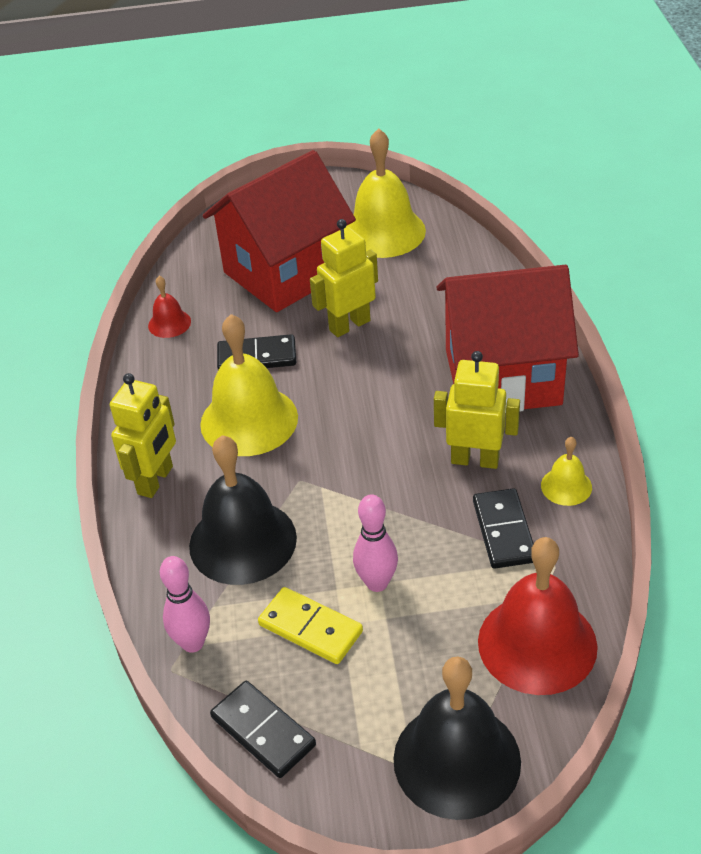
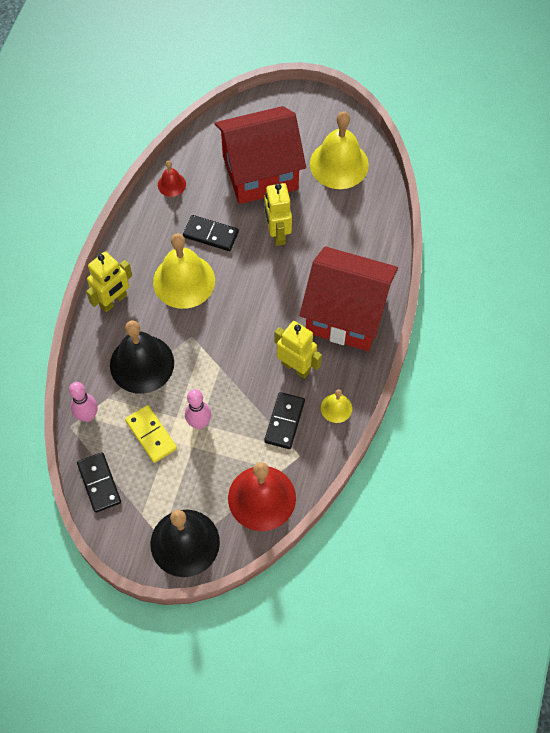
camera: 20 degrees right, 20 degrees up
yellow robot [310,219,378,337] -> yellow robot turned 90 degrees counterclockwise [264,183,292,246]

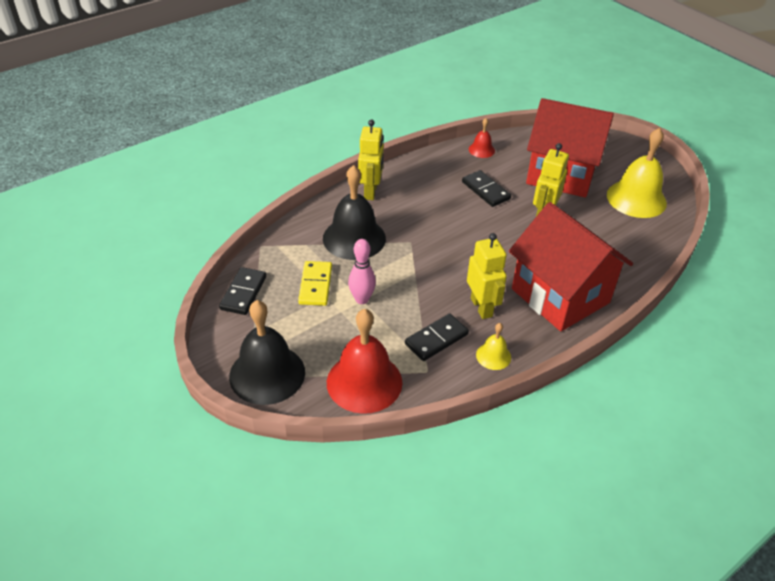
camera: 35 degrees right, 20 degrees down
pink bowling pin [69,382,97,422] -> none
yellow robot [86,251,132,312] -> yellow robot turned 75 degrees counterclockwise [358,119,384,200]
yellow bell [153,233,215,309] -> none

